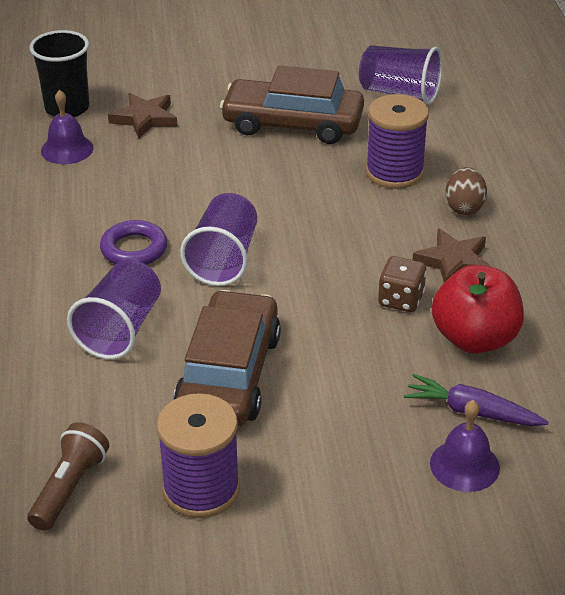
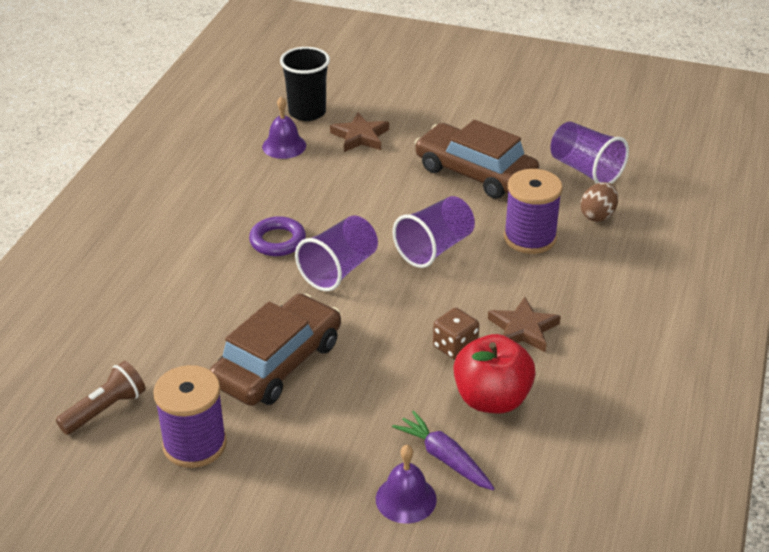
camera: 25 degrees right, 0 degrees up
purple cup [67,259,161,360] -> purple cup moved to [393,196,475,268]
brown egg [445,167,487,215] -> brown egg moved to [580,182,618,222]

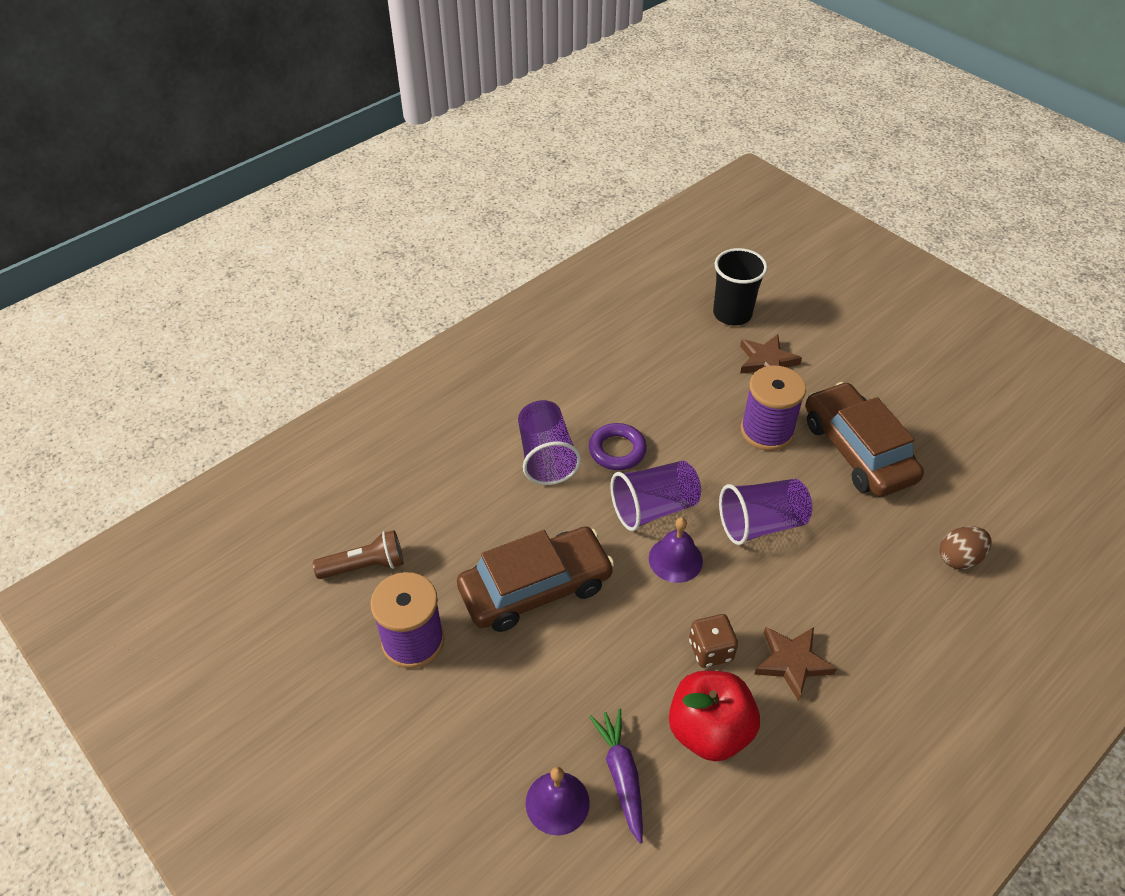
camera: 30 degrees right, 10 degrees up
purple bell [262,97,306,159] -> purple bell moved to [649,517,703,583]
purple spool [504,169,563,254] -> purple spool moved to [741,365,806,451]
purple cup [551,122,629,184] -> purple cup moved to [518,400,581,485]

